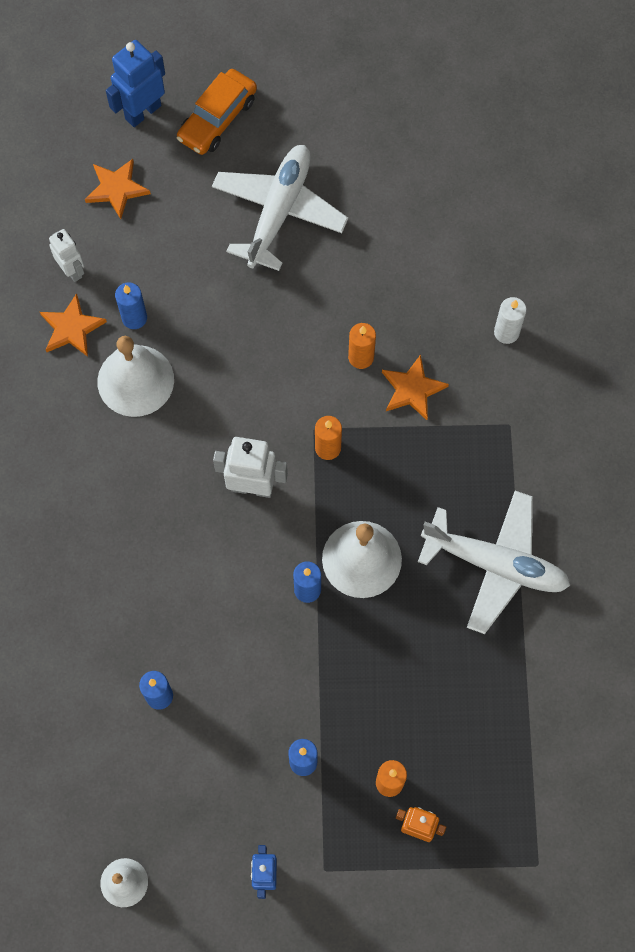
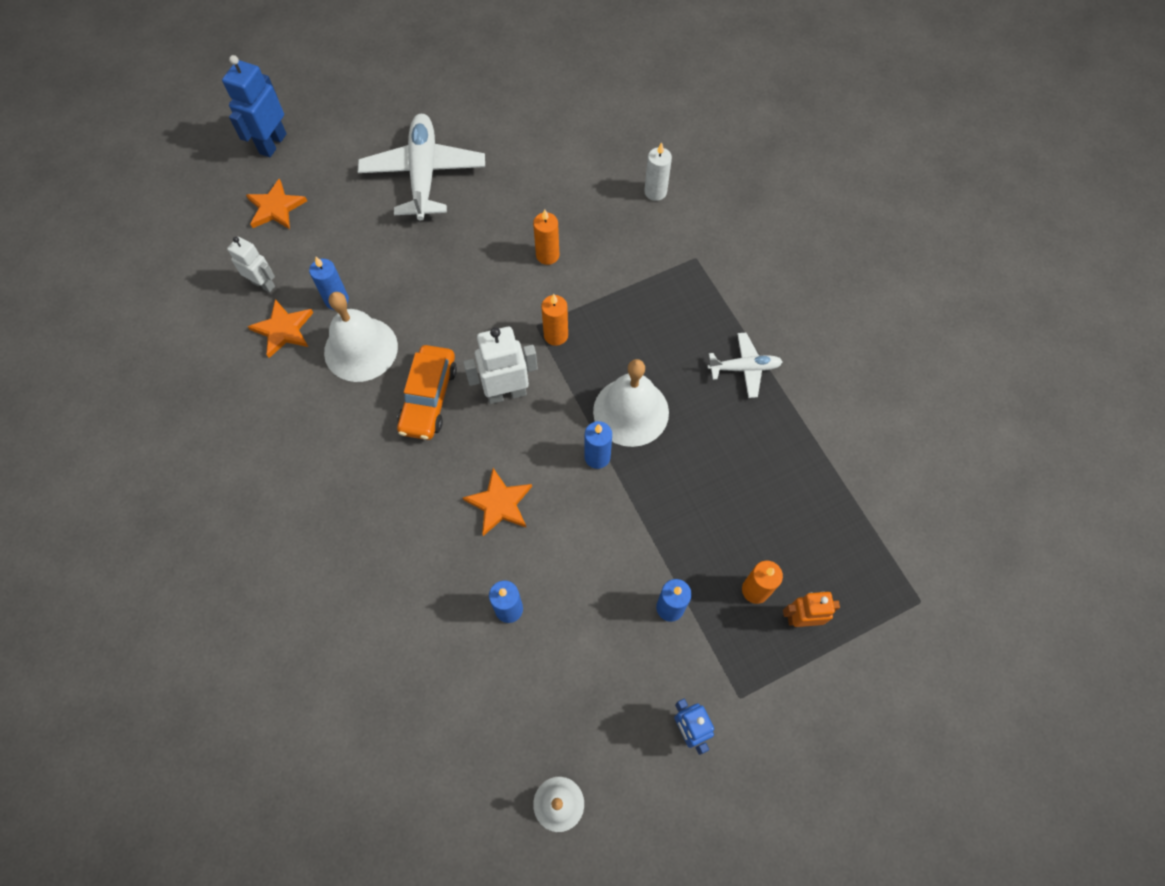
camera: 25 degrees left, 5 degrees down
orange car [177,69,257,155] -> orange car moved to [397,345,457,440]
orange star [382,355,449,420] -> orange star moved to [462,468,532,536]
white plane [418,491,570,634] -> white plane [707,333,783,398], size x0.52

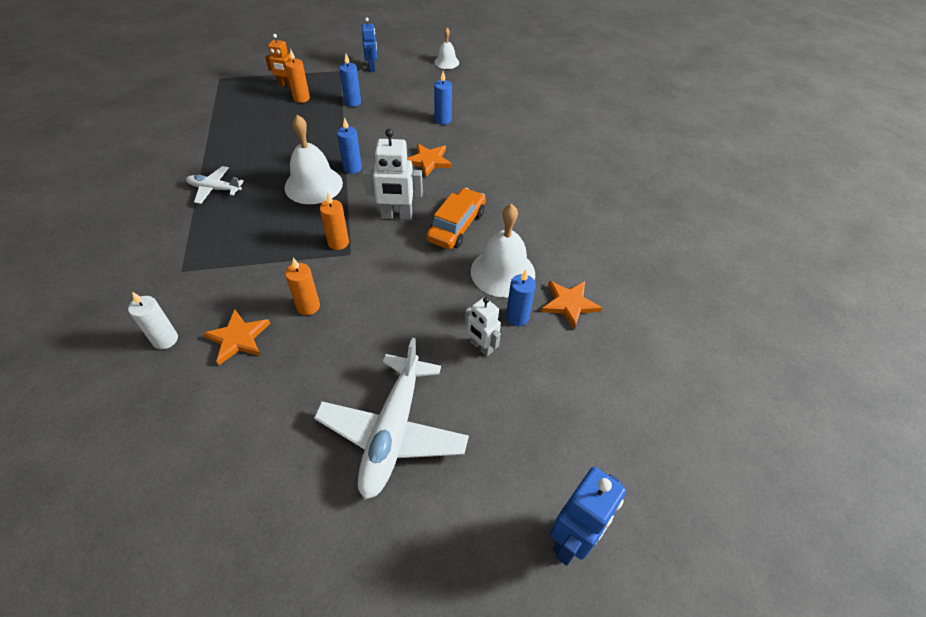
camera: 165 degrees left, 15 degrees down
white robot [227,237,275,292] -> white robot moved to [465,297,501,356]
orange star [246,178,307,229] -> orange star moved to [202,309,270,365]

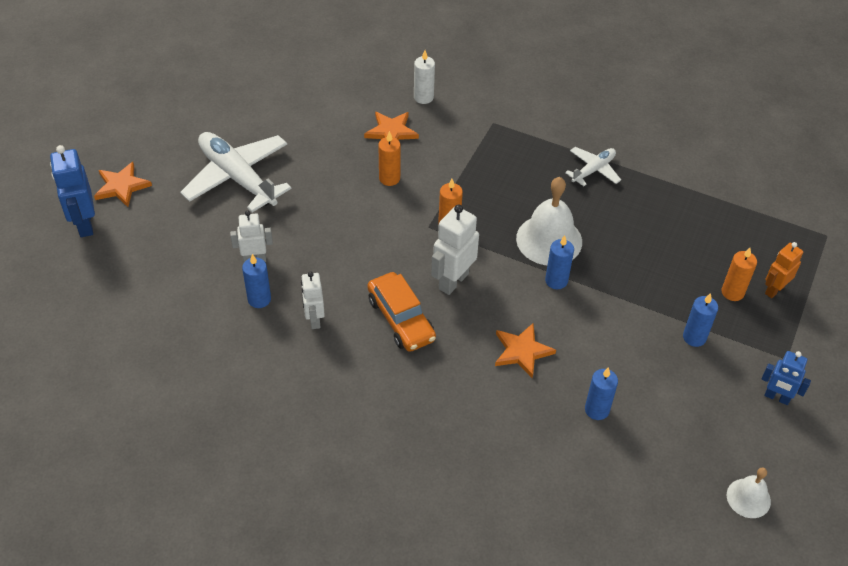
camera: 125 degrees right, 0 degrees up
white bell [471,204,535,298] -> white robot [301,272,325,329]
orange star [541,281,602,329] -> orange star moved to [94,162,152,207]

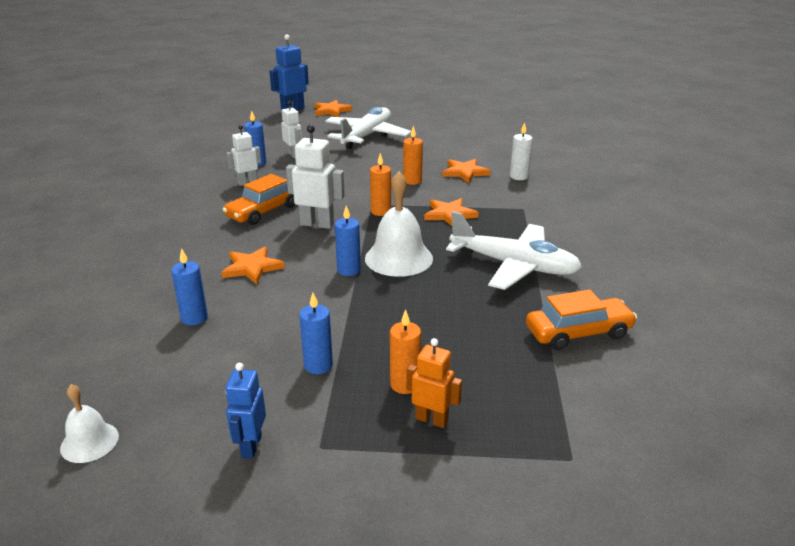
camera: 70 degrees right, 20 degrees down
white plane [565,147,621,187] -> white plane [446,211,582,290], size x1.92
none -> orange star [424,198,479,226]
none -> orange car [526,289,637,350]

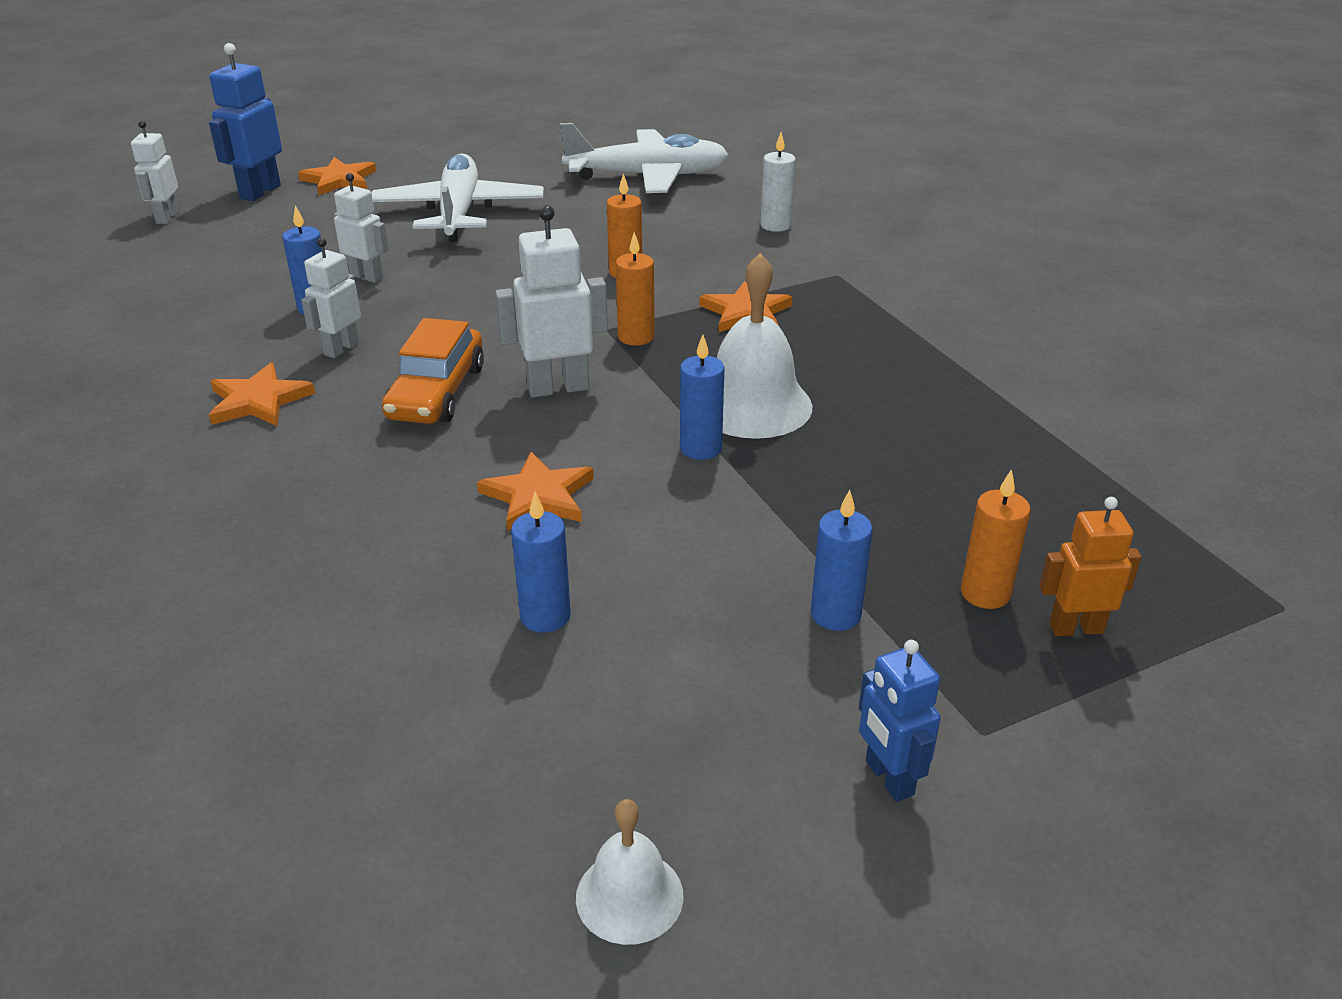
camera: 30 degrees left, 5 degrees up
orange star [442,159,491,183] -> orange star moved to [209,363,315,426]
white plane [446,211,582,290] -> white plane moved to [560,123,729,193]
orange car [526,289,637,350] -> none
none -> white robot [131,120,178,224]

